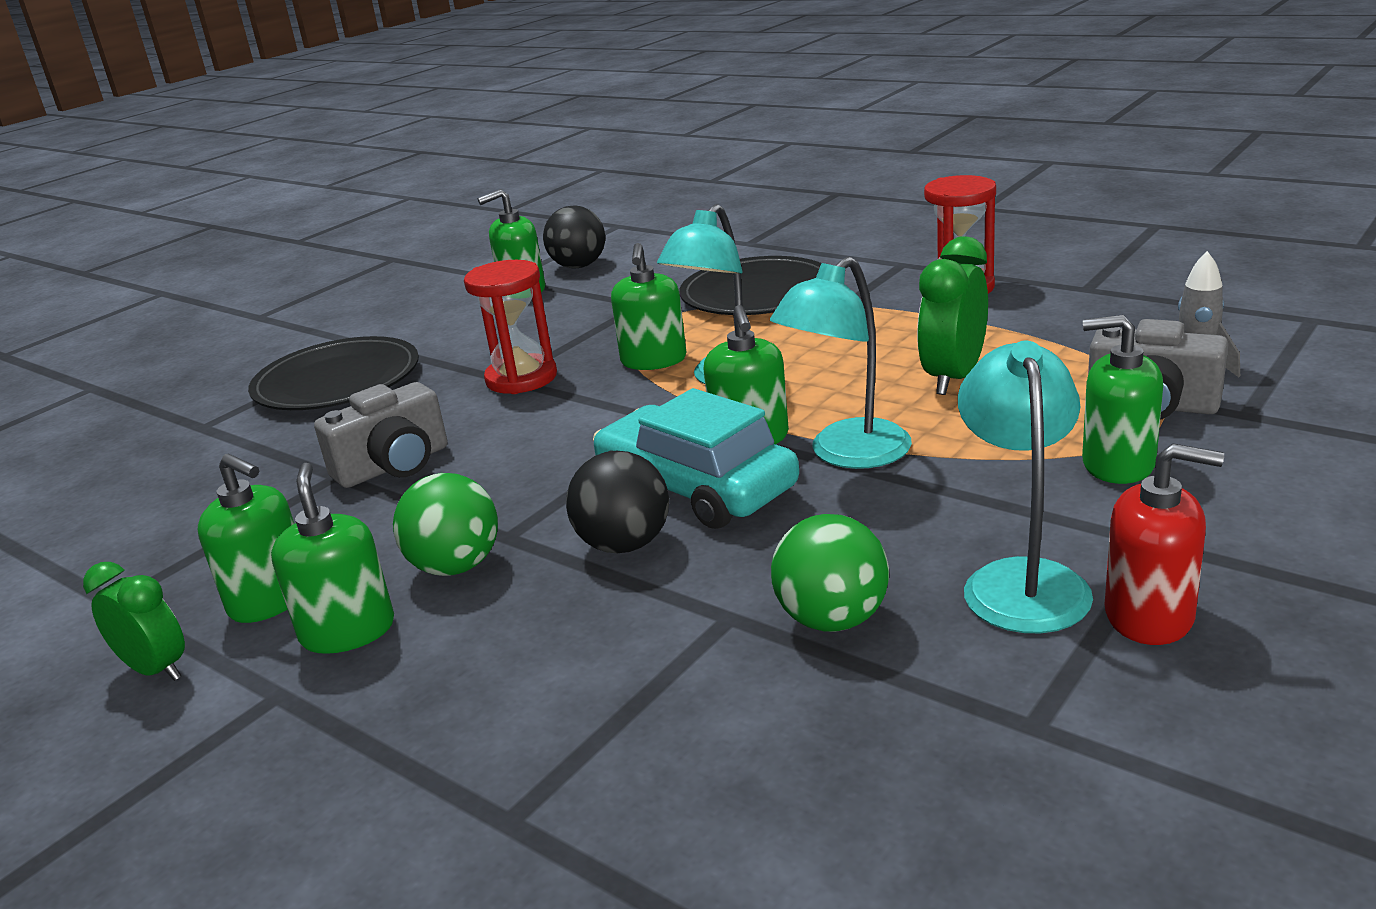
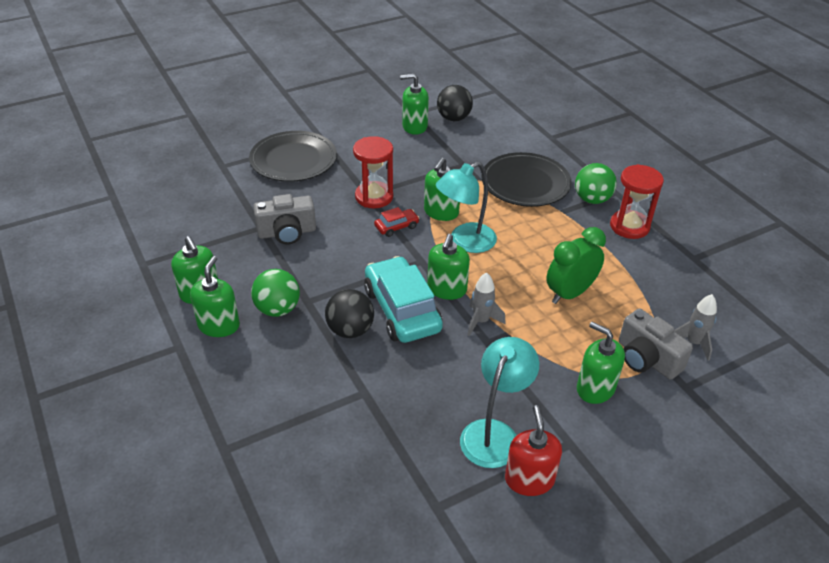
camera: 20 degrees right, 15 degrees up
green clock [83,562,185,681] -> none
turquoise lamp [770,257,912,469] -> grey rocket [467,272,506,336]
green ball [771,514,889,632] -> green ball moved to [575,163,617,204]
red soap dispenser [1105,443,1224,645] -> red soap dispenser turned 135 degrees counterclockwise [505,405,562,496]
none -> red car [374,207,419,237]

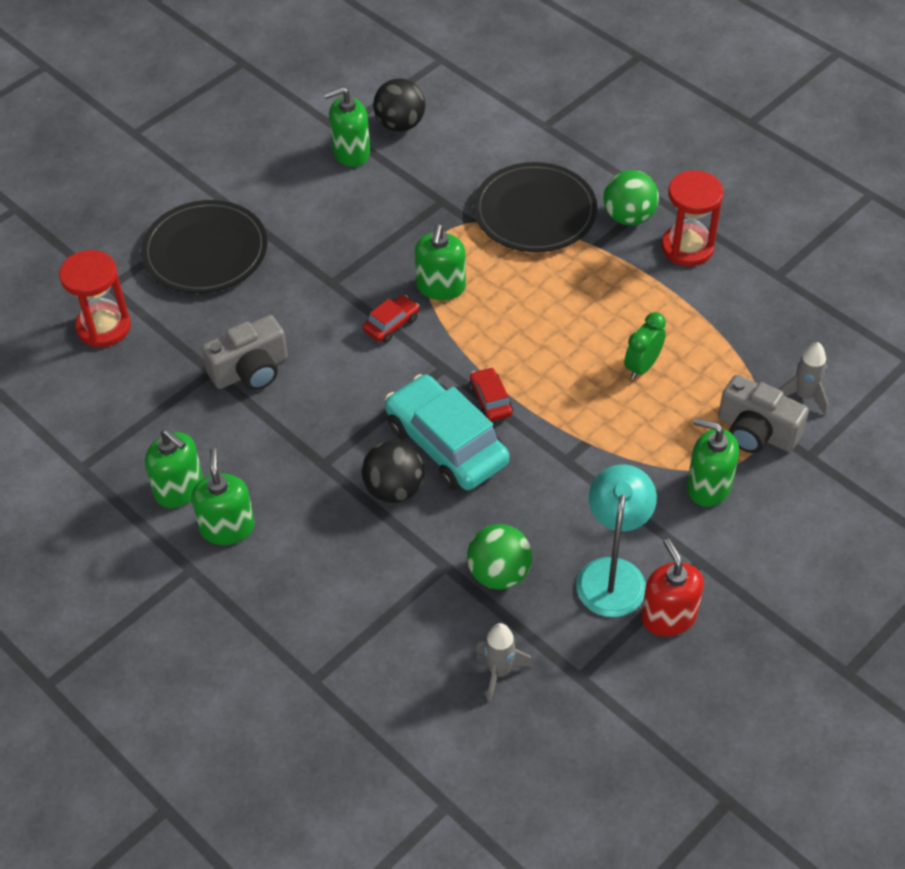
camera: 15 degrees left, 10 degrees up
green ball [251,269,300,317] -> green ball moved to [467,524,532,589]
red hourglass [353,136,393,208] -> red hourglass moved to [59,250,131,348]
green soap dispenser [427,234,470,300] -> red car [469,367,513,422]
turquoise lamp [436,162,497,253] -> none
grey rocket [467,272,506,336] -> grey rocket moved to [476,623,533,701]
green clock [546,227,606,304] -> green clock [624,312,666,380], size x0.66

